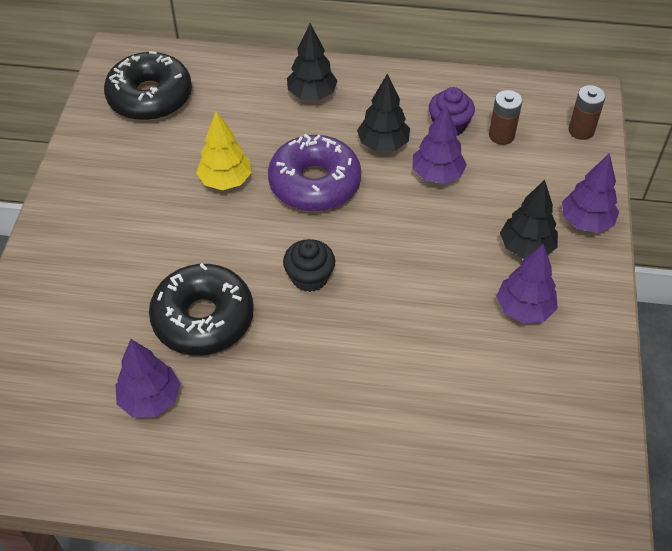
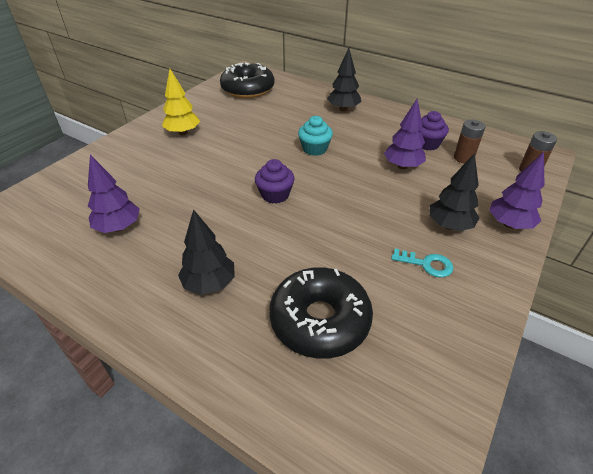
camera: 25 degrees right, 10 degrees down
black donut [149,263,254,355] -> black donut moved to [269,267,373,359]
yellow tree [196,111,252,190] -> yellow tree moved to [162,69,200,135]
purple donut [268,134,361,212] -> turquoise cupcake [298,116,333,156]
black cupcake [283,239,335,292] -> purple cupcake [255,159,294,204]
black tree [357,73,410,152] -> black tree moved to [178,209,235,295]
purple tree [497,244,558,323] -> turquoise key [391,248,453,277]

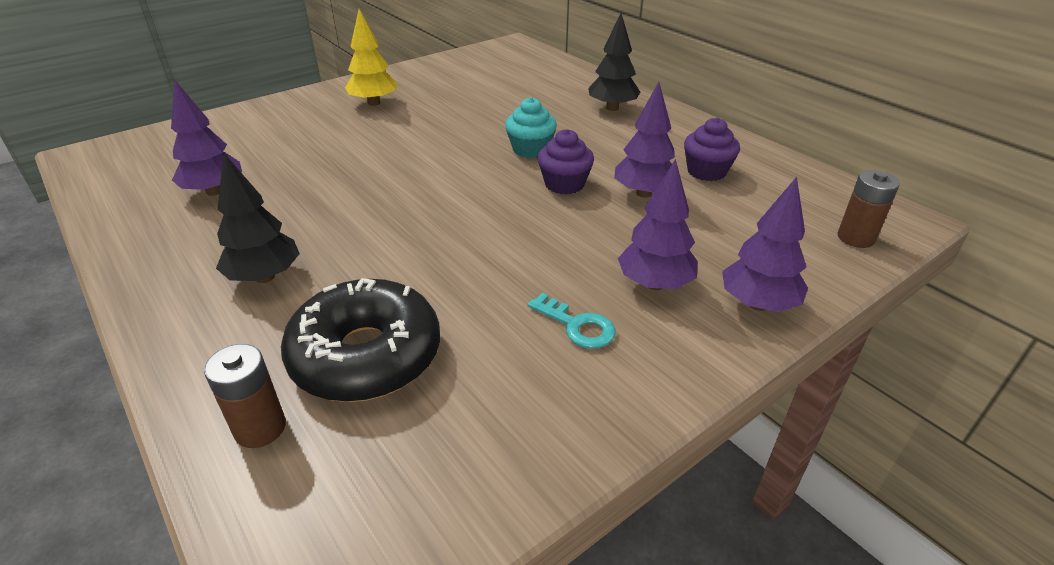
camera: 20 degrees right, 5 degrees down
black donut [220,63,274,98] -> none
purple cupcake [255,159,294,204] -> purple cupcake moved to [538,129,594,194]
black tree [429,153,479,231] -> purple tree [618,159,698,290]
brown battery [454,119,486,164] -> brown battery moved to [204,344,286,448]

